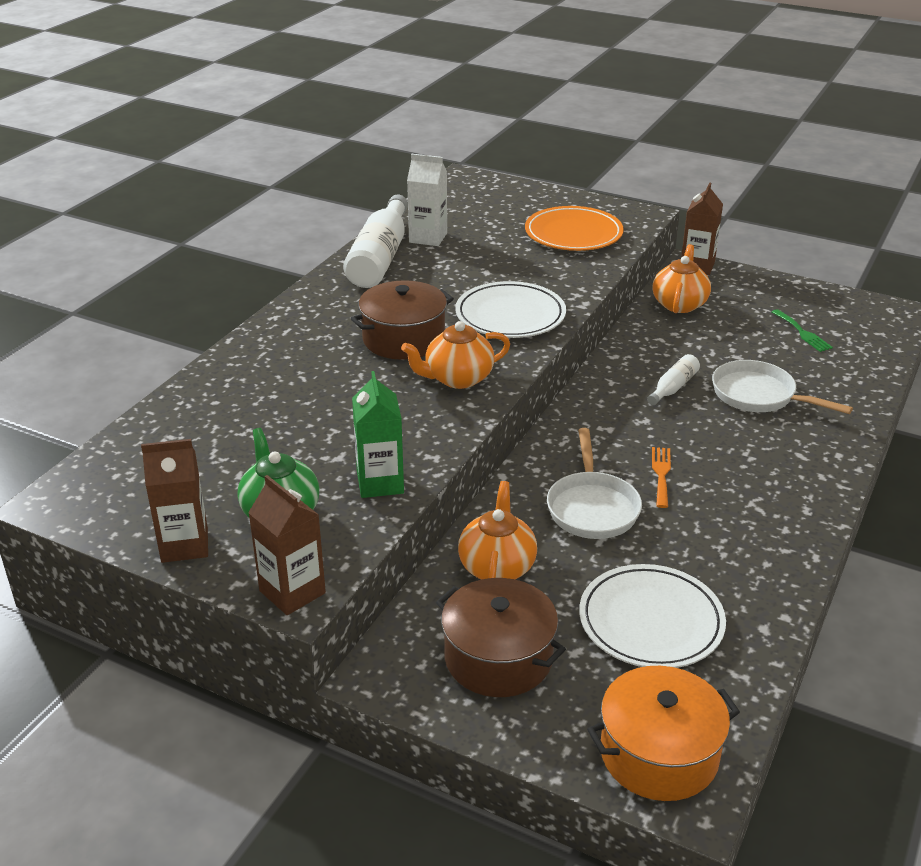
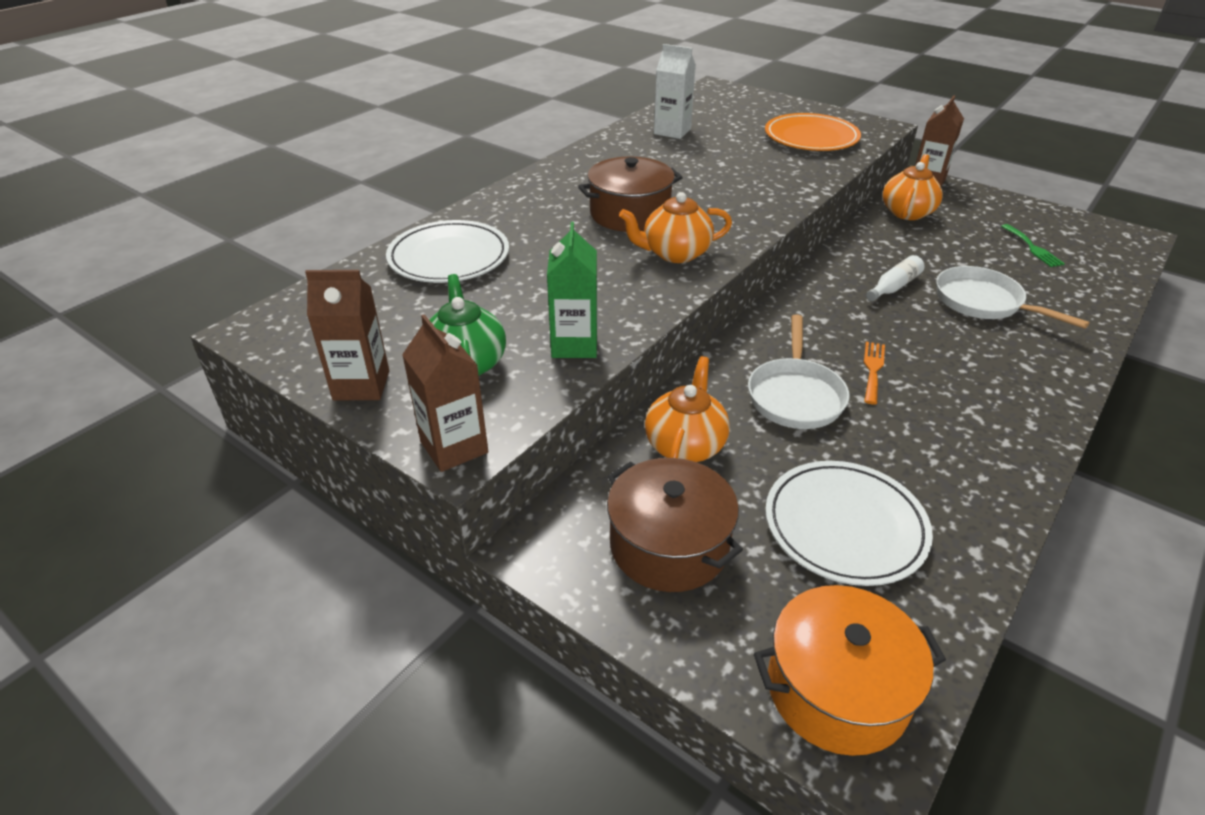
camera: 10 degrees right, 5 degrees up
white bottle [343,195,408,288] -> none
white plate [455,281,566,338] -> white plate moved to [386,220,509,283]

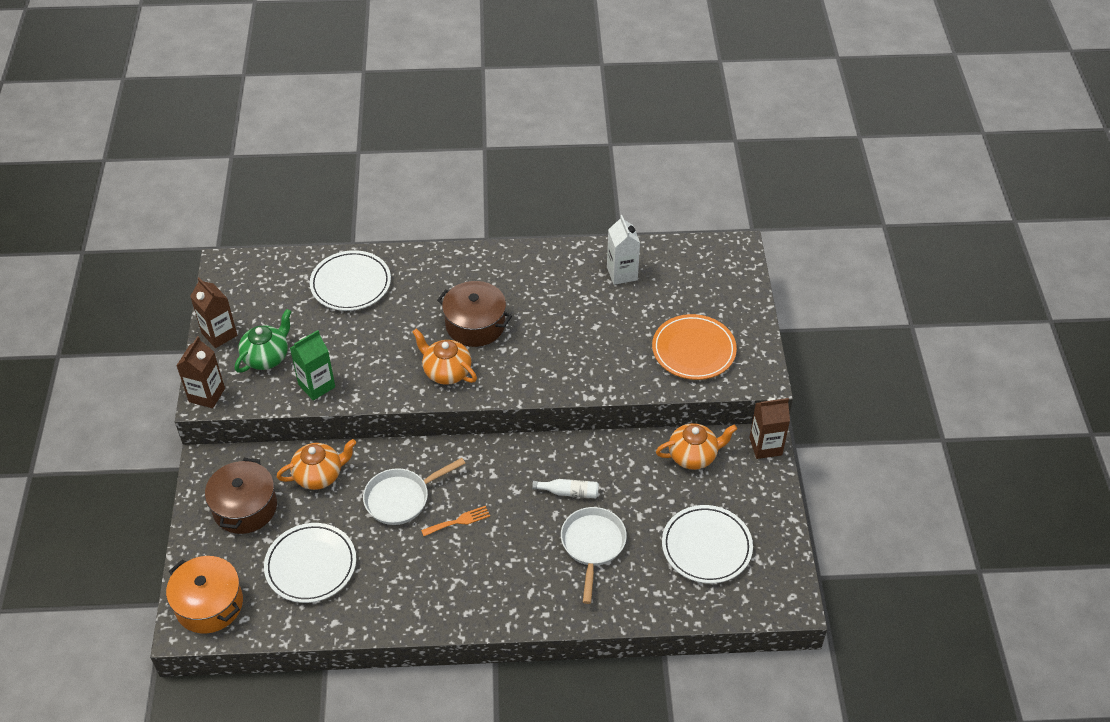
camera: 50 degrees right, 10 degrees up
green fork [1001,224,1065,267] -> white plate [662,505,753,584]

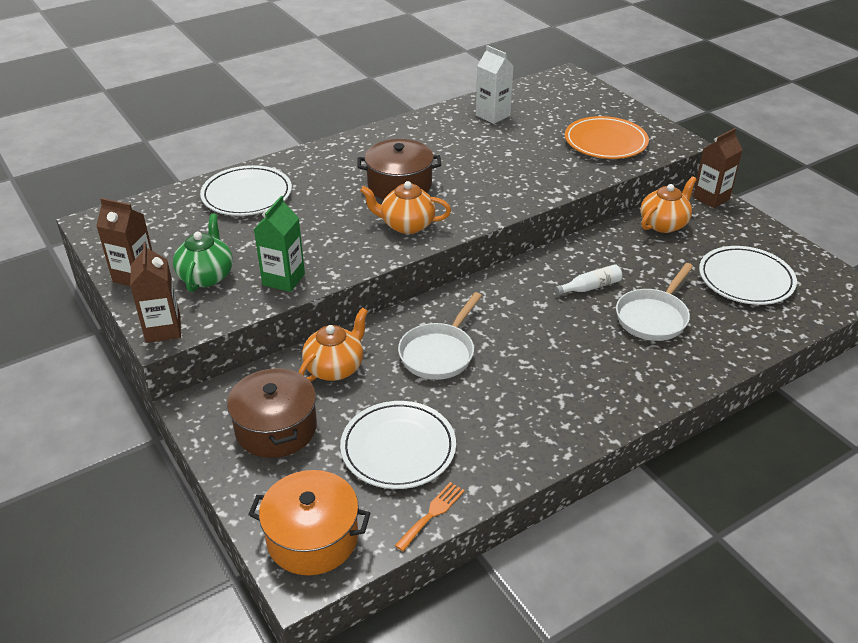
camera: 30 degrees left, 10 degrees down
orange fork [421,506,490,536] -> orange fork moved to [395,482,465,551]
white pan [561,507,627,604] -> white pan turned 120 degrees counterclockwise [616,263,693,341]

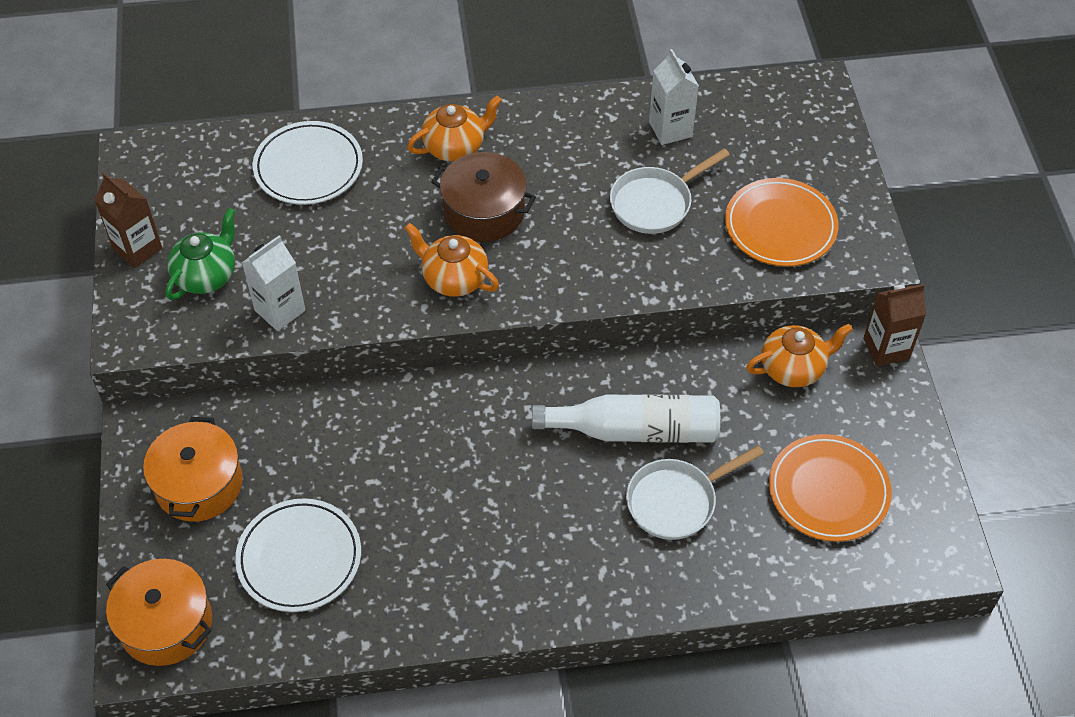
camera: 25 degrees right, 15 degrees up
brown carton [130,242,181,343] -> none
brown pot [227,367,317,458] -> orange pot [143,417,243,522]
green carton [254,196,305,292] -> white carton [242,235,306,331]
orange teapot [299,308,368,382] -> orange teapot moved to [407,96,502,161]
orange fork [395,482,465,551] -> none
white pan [398,292,482,380] -> white pan moved to [610,148,730,234]
white bottle [555,264,622,295] -> white bottle [532,394,720,443], size x2.09
white plate [699,246,797,305] -> orange plate [769,434,892,542]

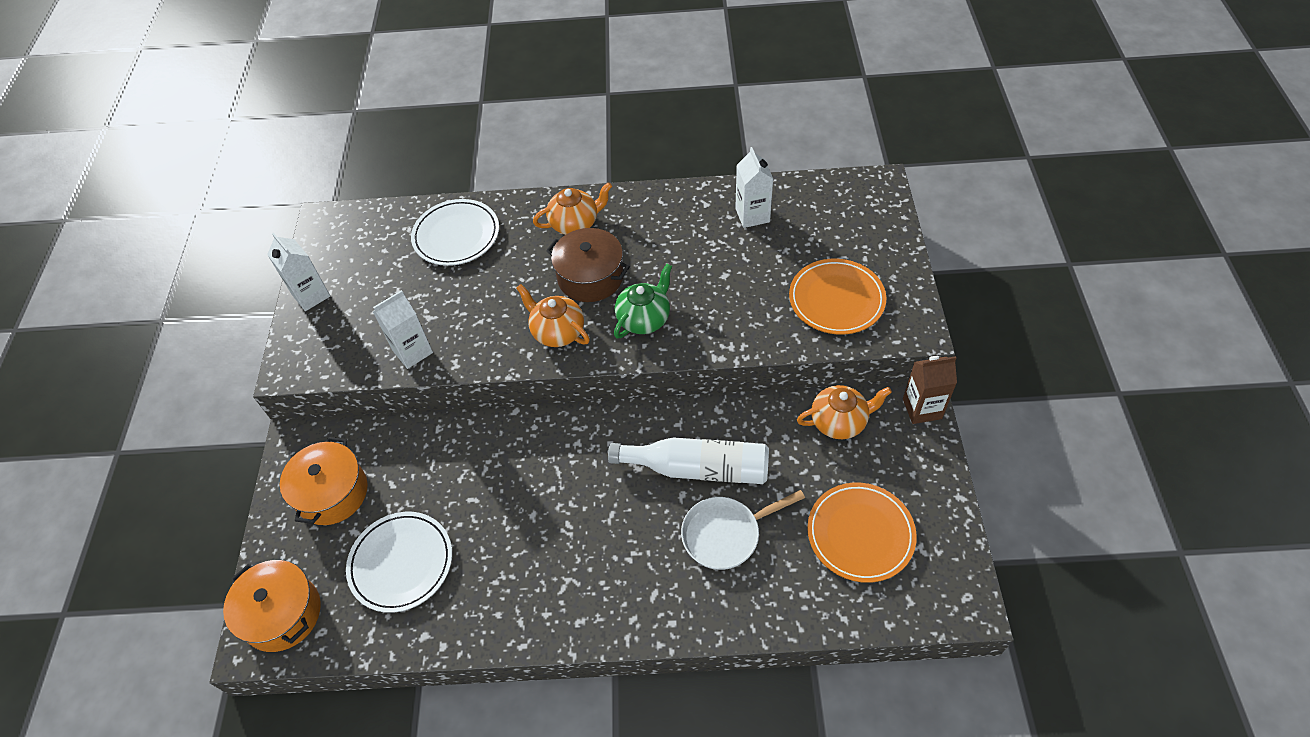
camera: 10 degrees right, 0 degrees up
brown carton [94,172,162,268] -> white carton [267,233,330,311]
green teapot [165,208,235,300] -> green teapot moved to [614,264,672,338]
white pan [610,148,730,234] -> none

